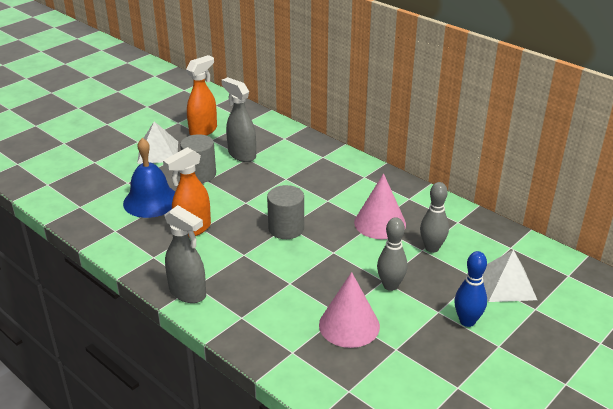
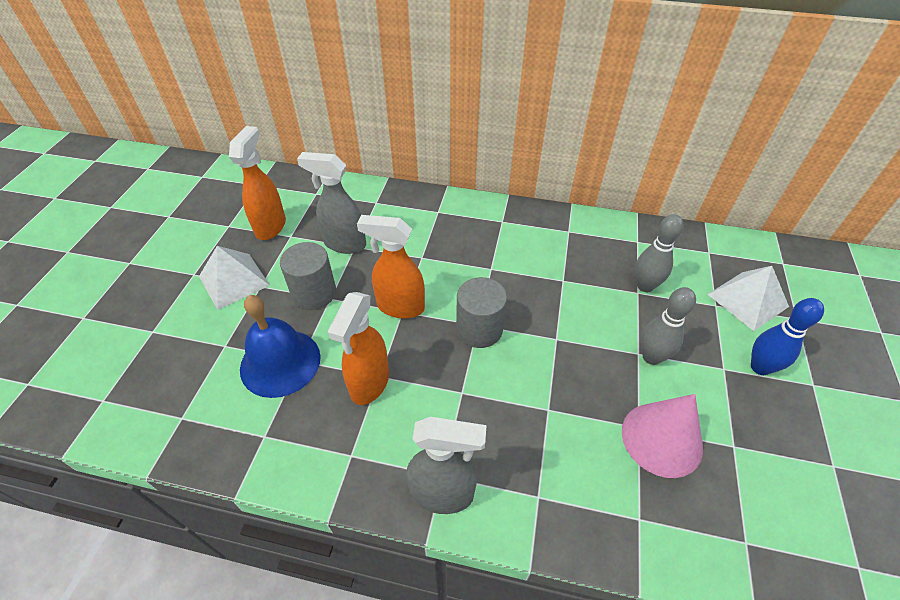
camera: 30 degrees left, 15 degrees up
pink cone [354,173,406,239] -> none
none -> orange spray bottle [357,215,425,319]

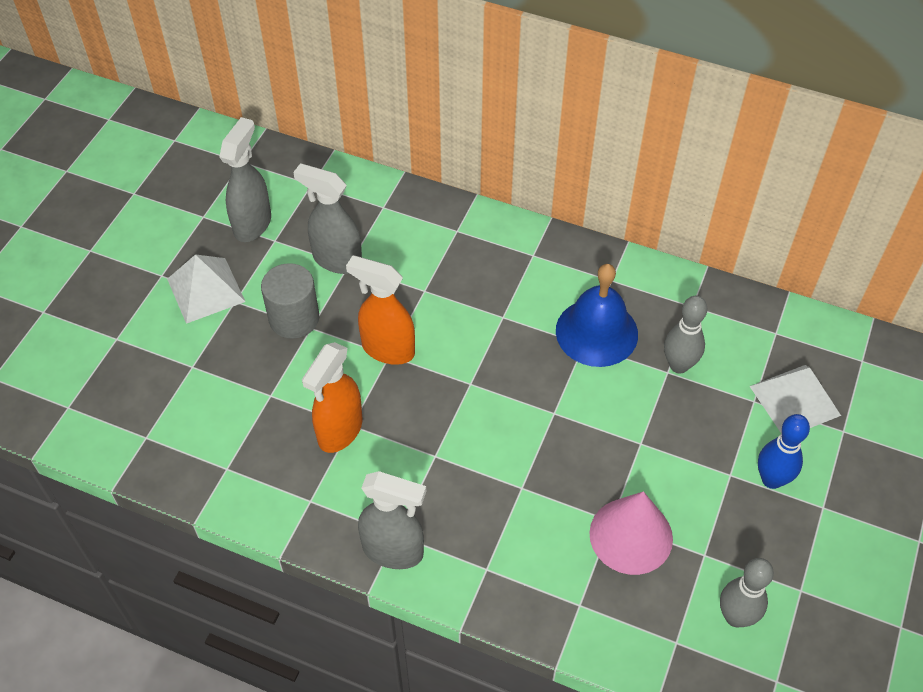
camera: 10 degrees right, 5 degrees up
orange spray bottle [229,126,286,240] -> grey spray bottle [219,117,271,242]
blue bell [240,295,321,398] -> blue bell moved to [556,264,638,367]
grey cylinder [456,277,507,348] -> none
grey bowling pin [641,287,696,365] -> grey bowling pin moved to [720,558,774,627]

